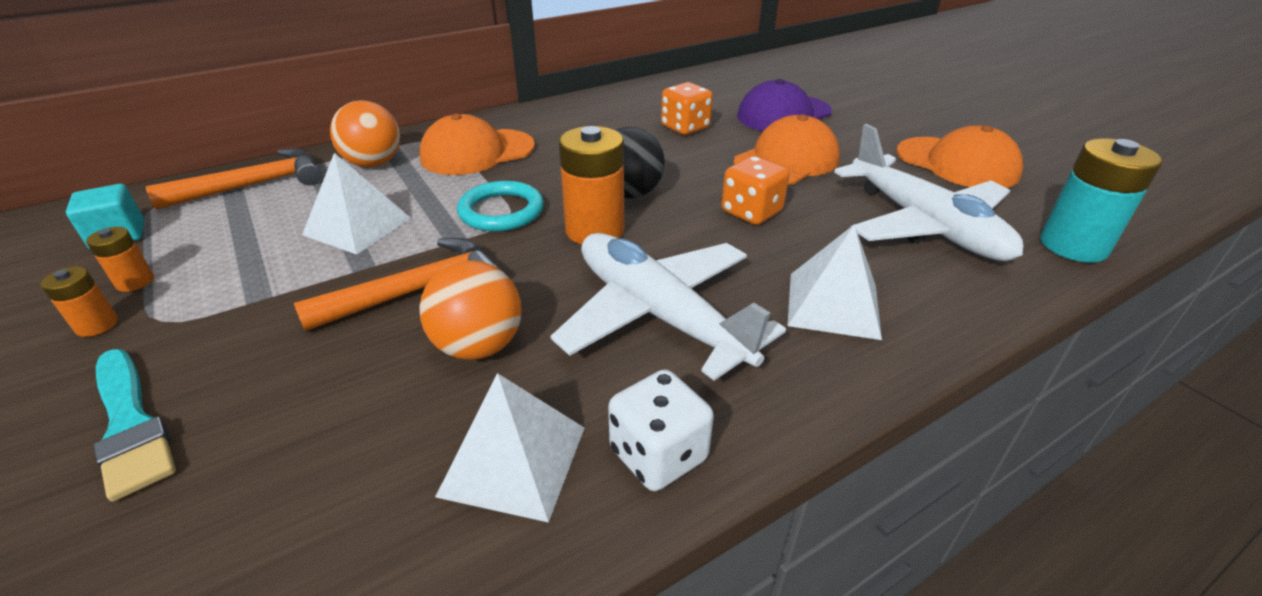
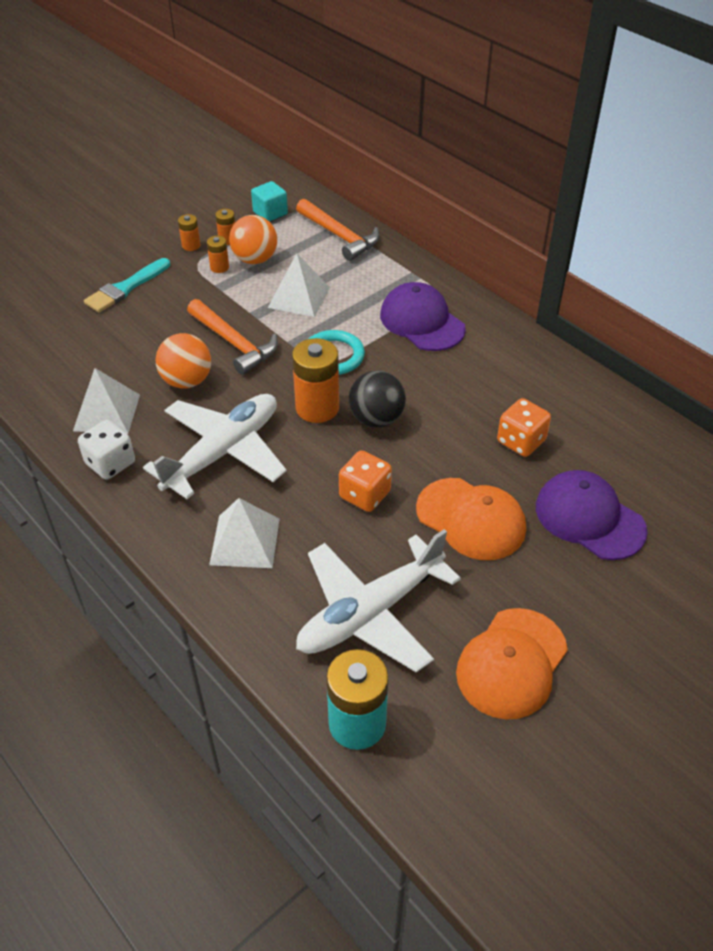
camera: 80 degrees right, 10 degrees up
orange ball [330,100,400,167] -> orange ball moved to [229,215,277,264]
orange cap [419,113,535,175] -> purple cap [380,282,466,351]
none -> orange battery [207,236,229,273]

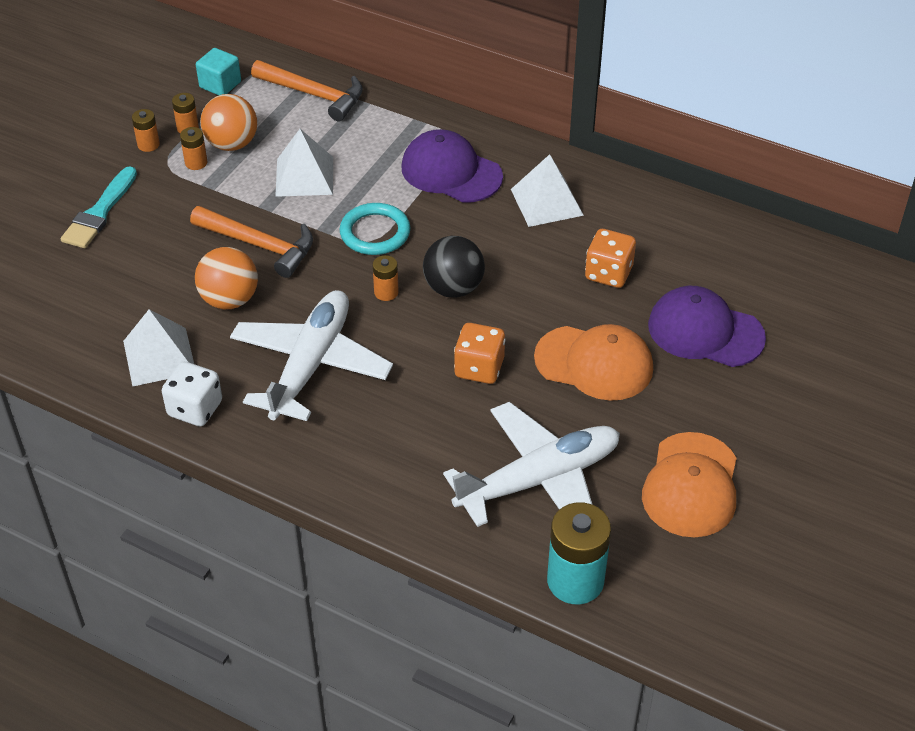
camera: 20 degrees left, 0 degrees up
white pyramid [209,498,280,568] -> white pyramid moved to [511,154,584,227]
orange battery [292,338,339,423] -> orange battery [373,255,399,301], size x0.50
white plane [296,529,461,672] -> white plane turned 150 degrees counterclockwise [443,402,620,527]

